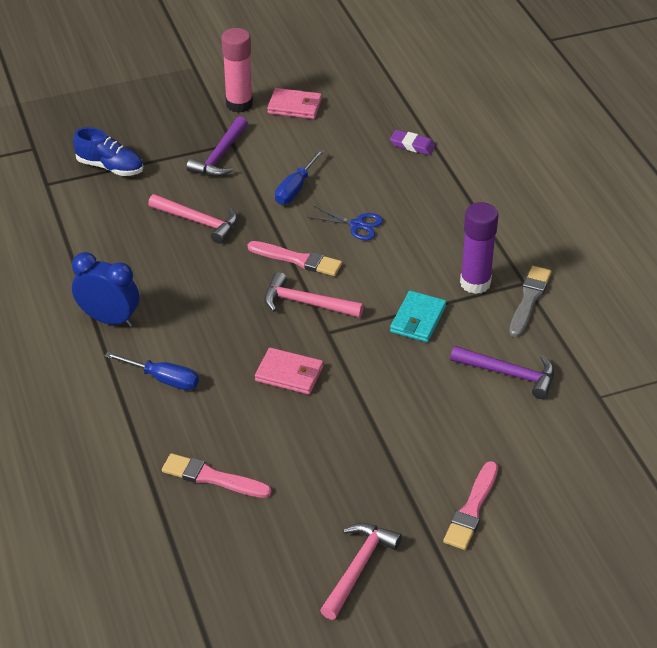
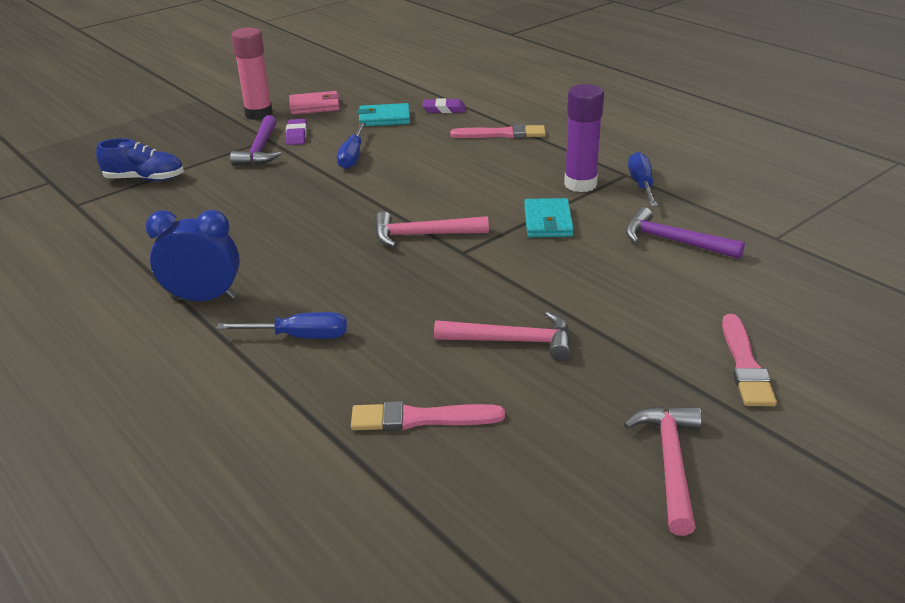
camera: 20 degrees left, 10 degrees down
pink hammer [148,194,238,244] -> pink hammer moved to [434,312,571,361]
pink brush [248,241,342,276] -> pink brush moved to [450,124,546,138]
pink wallet [255,348,323,395] -> none
blue scissors [307,206,383,240] -> none
purple hammer [450,346,554,399] -> purple hammer turned 150 degrees counterclockwise [625,207,745,259]
grey brush [509,266,552,337] -> blue screwdriver [628,152,658,206]
none -> purple eraser [285,119,307,145]
none -> turquoise wallet [358,103,410,126]

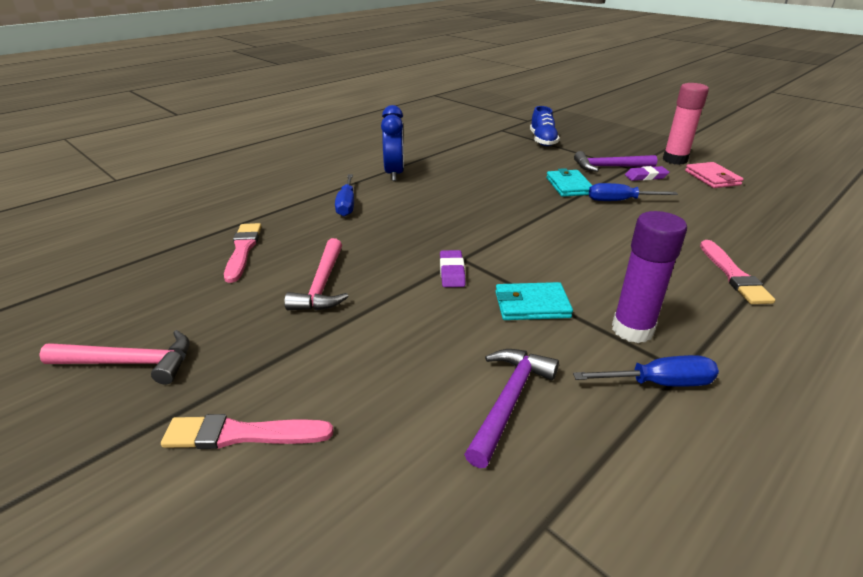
camera: 85 degrees right, 0 degrees up
turquoise wallet [358,103,410,126] -> turquoise wallet moved to [546,168,593,197]
pink hammer [375,211,489,247] -> none
purple eraser [422,98,466,113] -> purple eraser moved to [440,250,466,287]

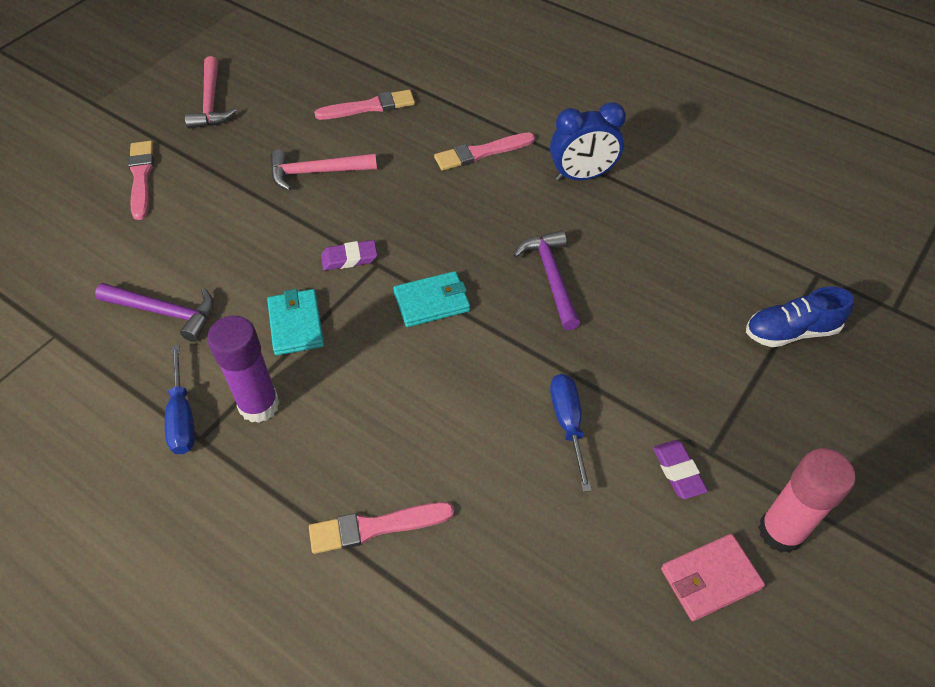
camera: 80 degrees right, 20 degrees up
blue screwdriver [335,174,354,217] -> pink brush [434,133,535,171]
turquoise wallet [546,168,593,197] -> turquoise wallet moved to [393,271,470,327]
purple hammer [574,151,657,172] -> purple hammer moved to [513,230,580,330]

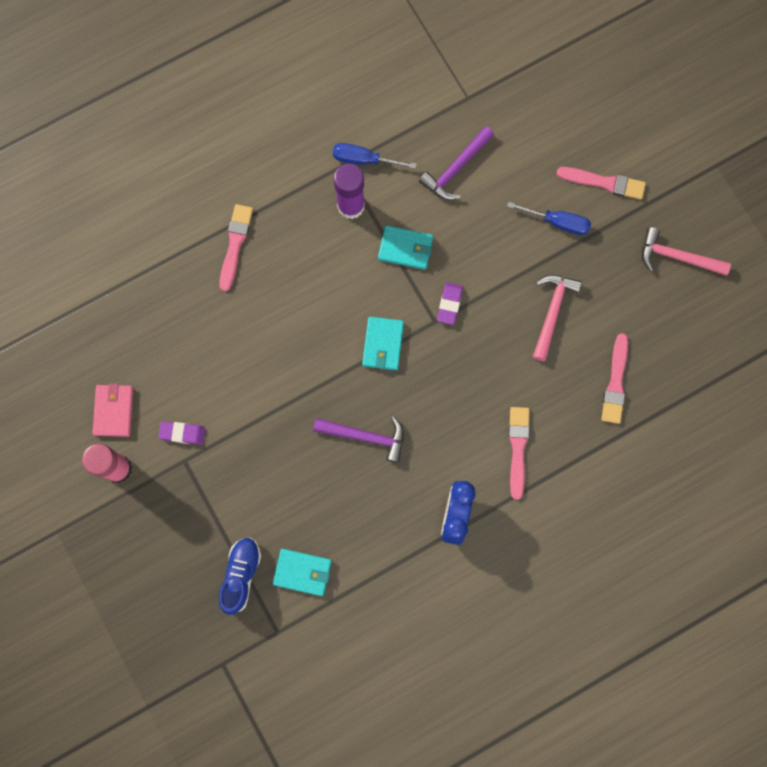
camera: 115 degrees right, 25 degrees up
blue screwdriver [550,374,592,492] -> blue screwdriver moved to [507,202,591,235]
none -> turquoise wallet [273,549,332,596]

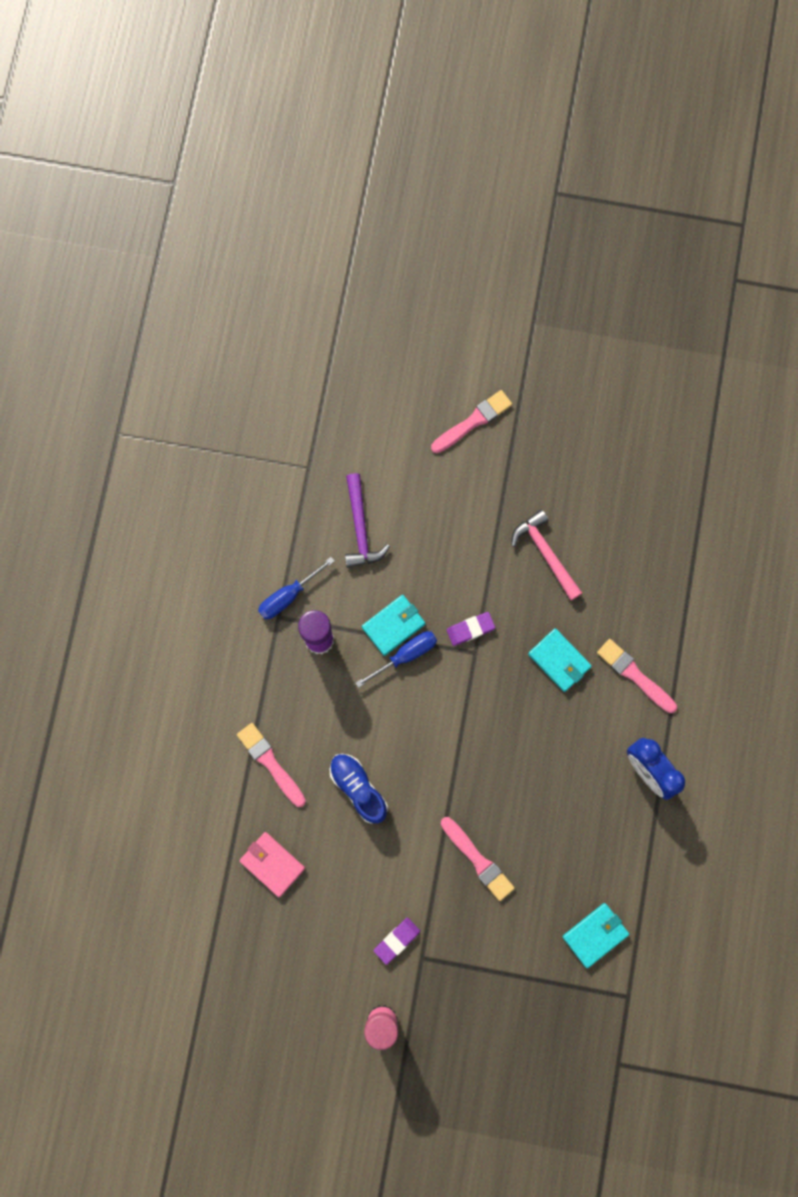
camera: 50 degrees left, 0 degrees up
pink wallet [92,383,133,437] -> pink wallet moved to [239,832,305,897]
blue shoe [219,538,261,615] -> blue shoe moved to [330,754,388,823]
purple hammer [313,417,404,463] -> none
turquoise wallet [362,317,404,370] -> turquoise wallet moved to [528,628,592,692]
purple eraser [437,282,463,325] -> purple eraser turned 75 degrees counterclockwise [447,612,495,646]
blue screwdriver [507,202,591,235] -> blue screwdriver moved to [356,631,437,688]
pink brush [601,333,628,424] -> pink brush moved to [441,817,515,901]
pink hammer [642,227,731,276] -> none

